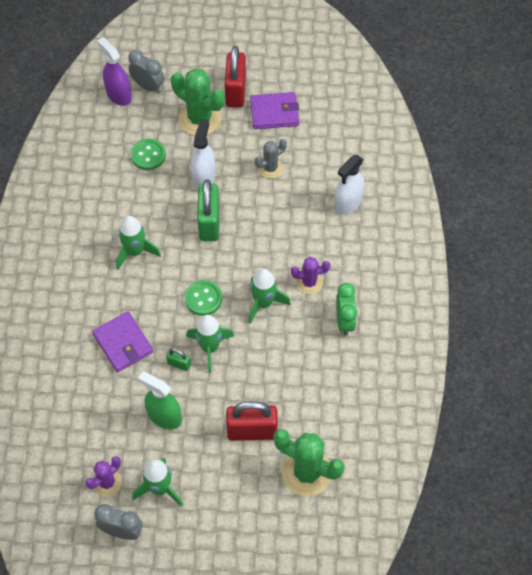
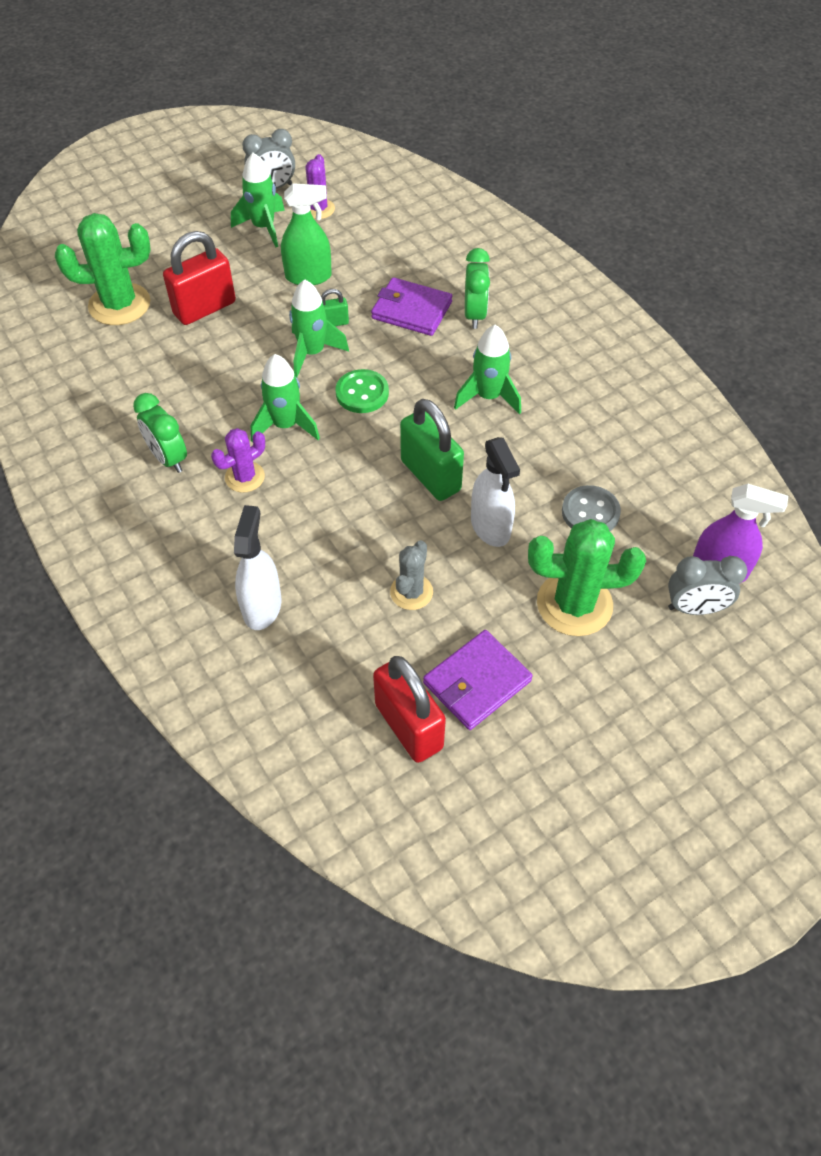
camera: 145 degrees right, 5 degrees down
green button [130,139,166,170] -> grey button [562,485,621,531]
red padlock [225,46,246,108] -> red padlock moved to [373,656,446,763]
none -> green clock [465,248,490,329]

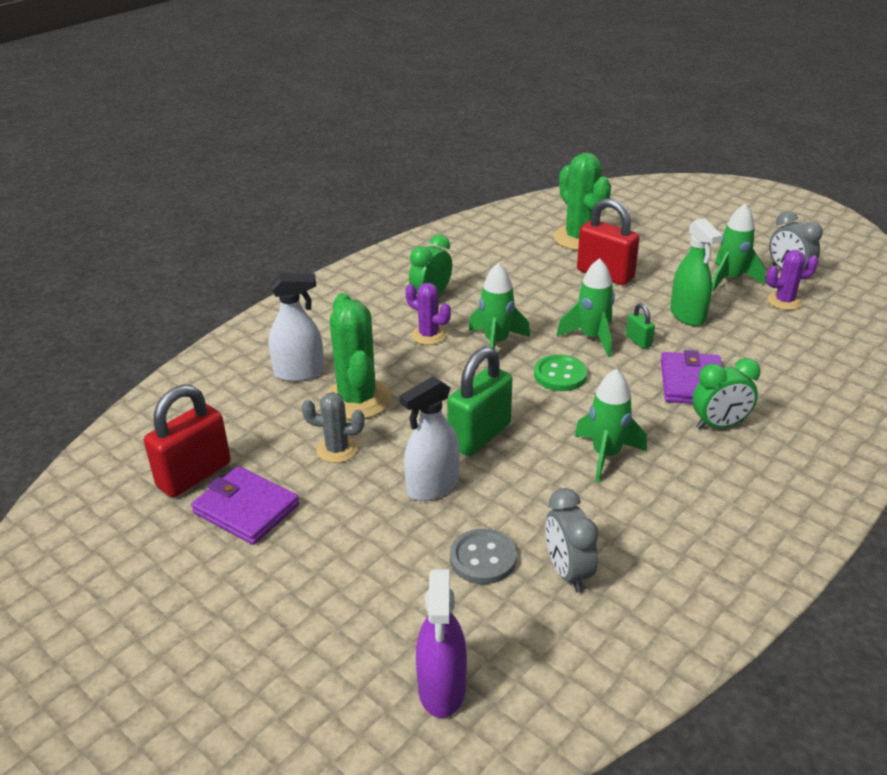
camera: 75 degrees right, 20 degrees down
green cactus [528,519,646,636] -> green cactus moved to [324,293,391,420]
grey clock [668,556,747,615] -> grey clock moved to [545,488,599,592]

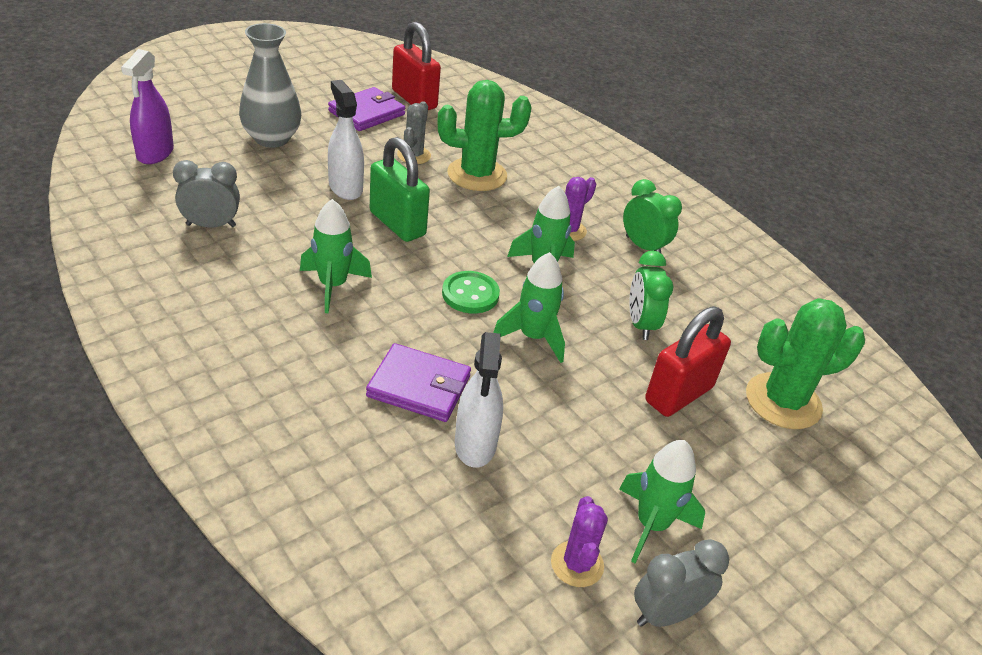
camera: 95 degrees right, 5 degrees up
white spray bottle [268,273,324,382] -> white spray bottle moved to [455,332,503,468]
purple spray bottle [416,569,467,718] -> purple spray bottle turned 90 degrees counterclockwise [121,49,174,164]
grey button [450,529,517,584] -> none
green padlock [626,303,655,349] -> none
green spray bottle [670,218,722,326] -> none
green clock [692,358,760,429] -> green clock moved to [629,250,674,340]
none -> grey vase [239,23,301,148]

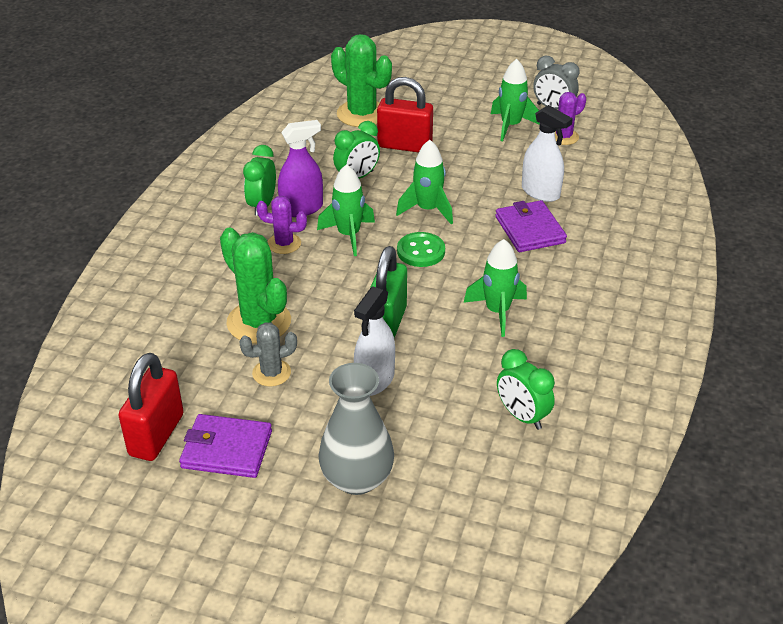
camera: 120 degrees left, 0 degrees up
purple spray bottle [121,49,174,164] -> purple spray bottle moved to [278,120,323,217]
grey clock [173,160,240,228] -> green clock [497,349,555,430]
white spray bottle [455,332,503,468] -> white spray bottle turned 75 degrees clockwise [522,105,573,202]

